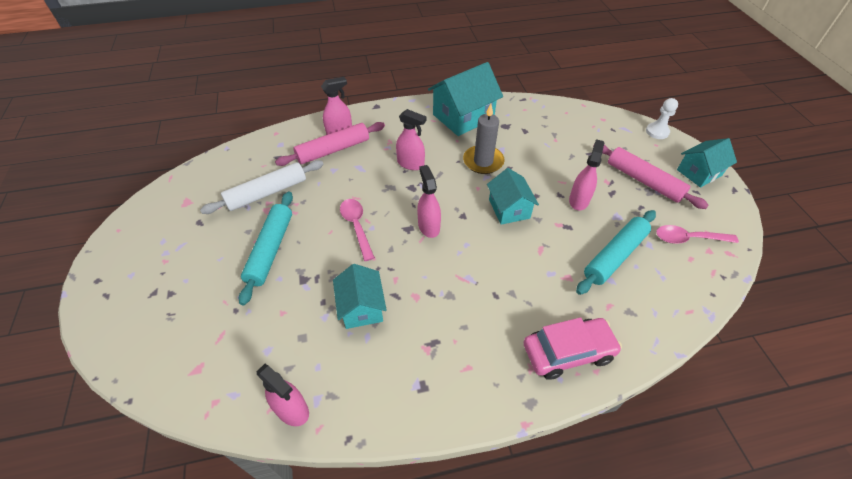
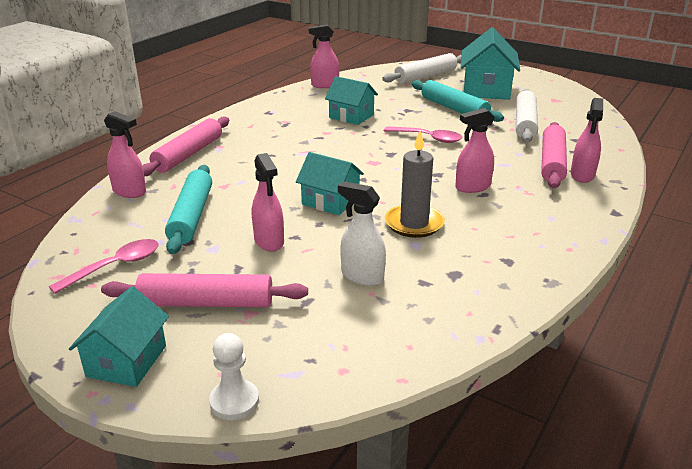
camera: 135 degrees right, 20 degrees down
pink spray bottle [417,165,441,238] -> pink spray bottle moved to [104,111,146,198]
turquoise house [428,62,503,136] -> turquoise house moved to [461,27,520,100]
pink car [524,317,622,380] -> pink rolling pin [142,117,229,176]
none -> white spray bottle [338,181,386,286]
none -> white rolling pin [382,53,461,84]

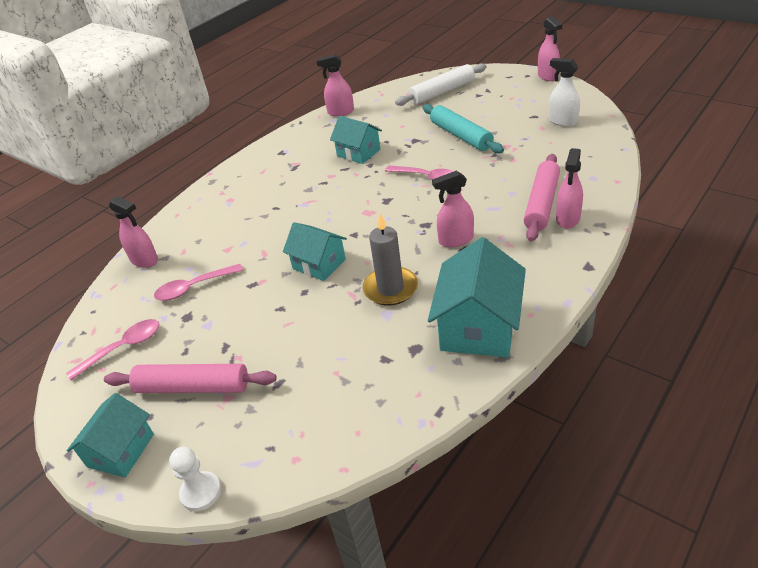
camera: 10 degrees right, 10 degrees up
pink rolling pin [142,117,229,176] -> none
turquoise rolling pin [165,165,212,254] -> pink spoon [154,264,243,301]
pink spray bottle [252,153,284,252] -> pink spray bottle moved to [538,16,562,81]
white spray bottle [338,181,386,286] -> white spray bottle moved to [549,58,580,127]
turquoise house [461,27,520,100] -> turquoise house moved to [428,237,526,358]
white rolling pin [516,89,538,143] -> none

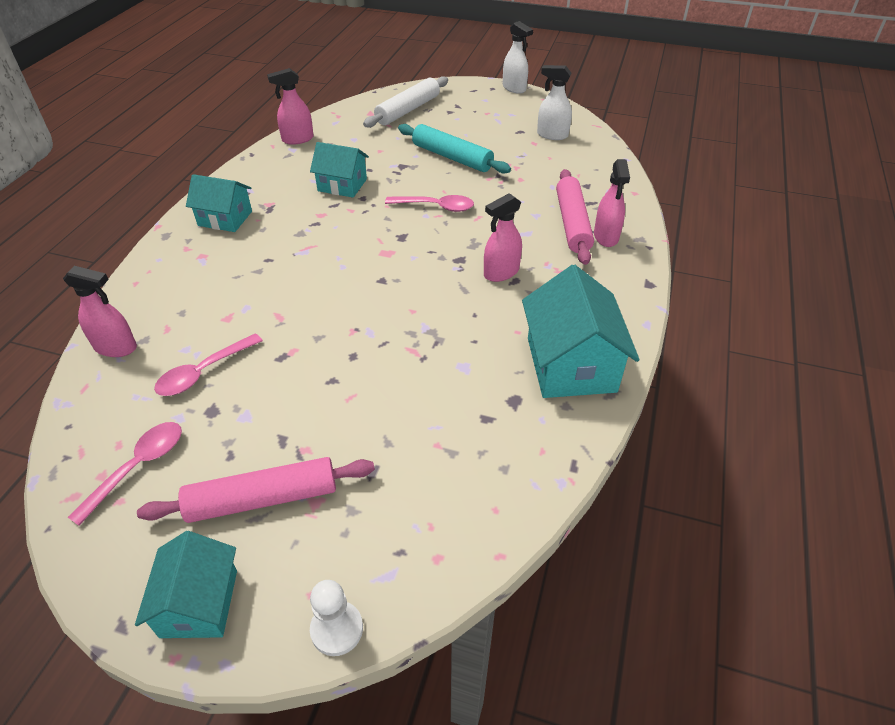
camera: 25 degrees left, 5 degrees up
turquoise house [283,222,347,281] -> turquoise house moved to [186,174,252,232]
grey candle [363,214,418,306] -> none
pink spray bottle [538,16,562,81] -> white spray bottle [503,21,533,94]

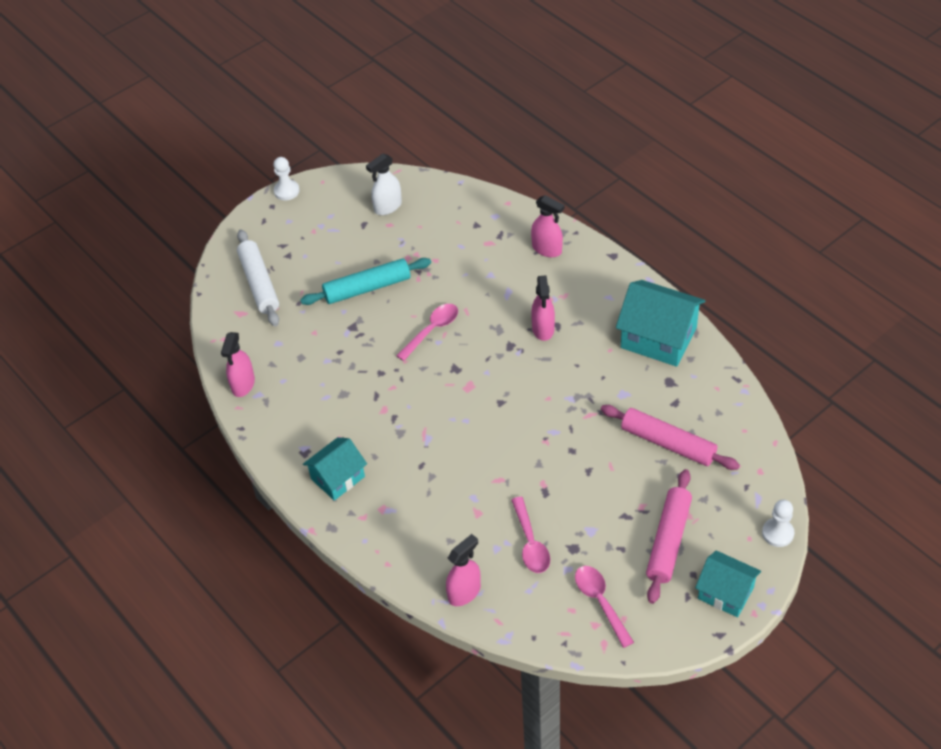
camera: 55 degrees left, 5 degrees up
turquoise house [310,142,369,198] -> none
white spray bottle [503,21,533,94] -> white pawn [273,157,300,200]
pink rolling pin [556,169,594,265] -> pink rolling pin moved to [601,405,740,470]

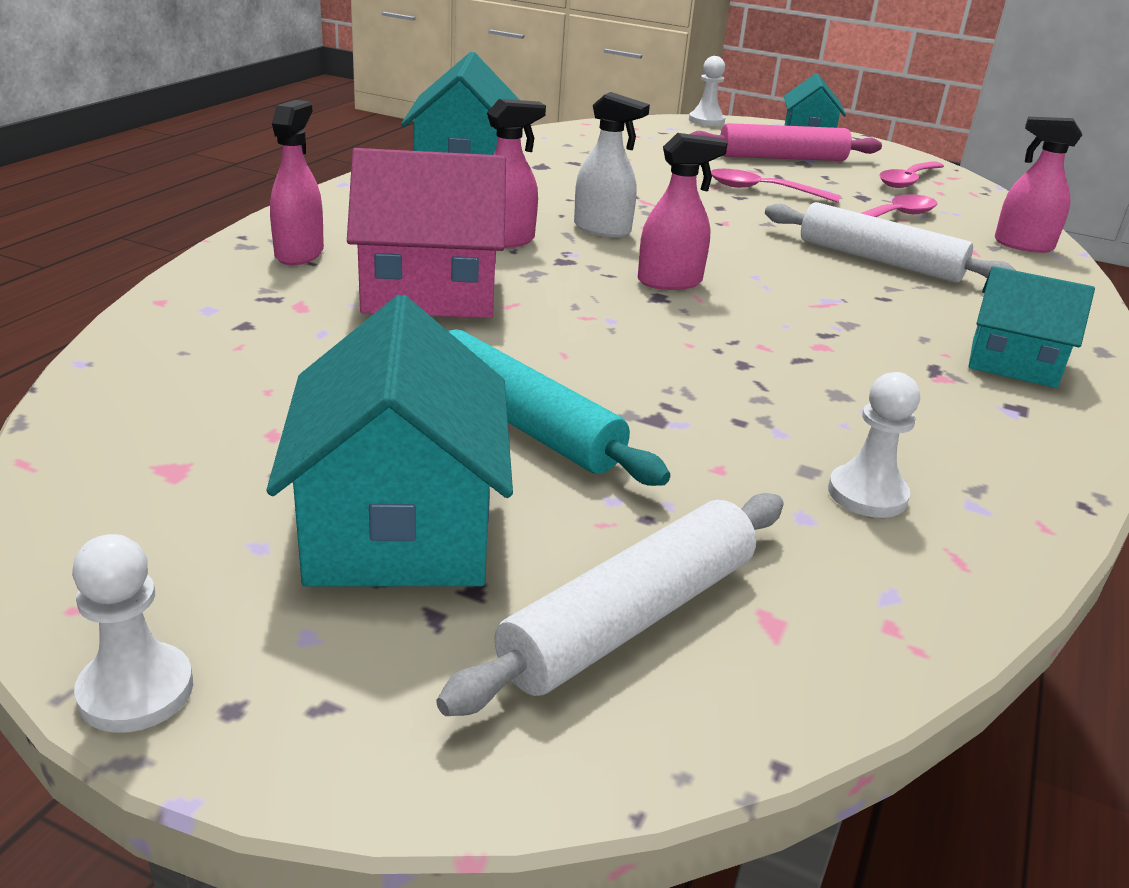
camera: 120 degrees left, 20 degrees down
pink spray bottle [221,332,255,397] -> pink spray bottle moved to [638,133,728,290]
white spray bottle [366,154,402,215] -> white spray bottle moved to [574,92,650,237]
pink spoon [396,304,458,361] -> pink spoon moved to [711,169,841,203]
pink rolling pin [601,405,740,470] -> none
none -> turquoise house [266,295,513,586]
none -> pink house [347,148,506,318]
none -> white rolling pin [765,202,1016,283]
none -> white pawn [828,372,920,518]

